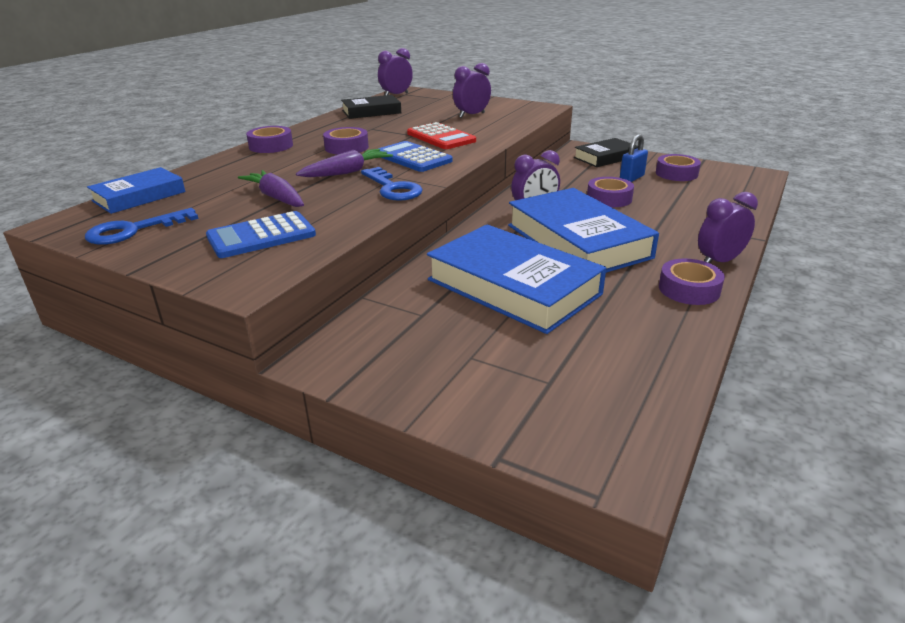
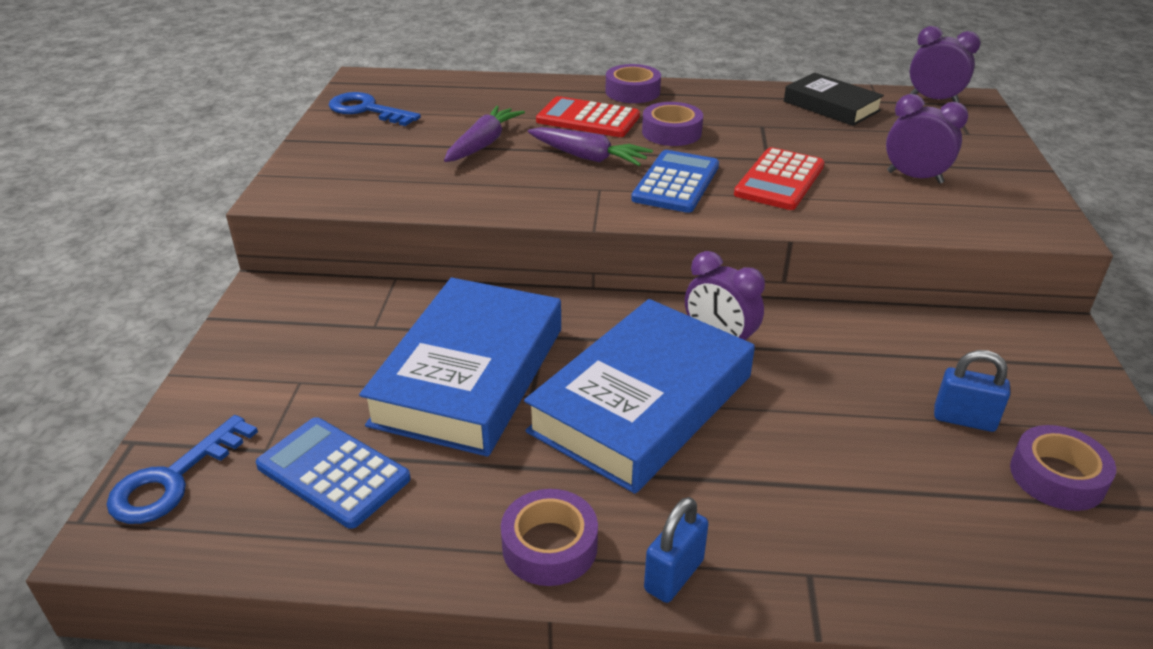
camera: 65 degrees right, 5 degrees up
blue book [87,167,186,214] -> none
blue calculator [206,211,316,258] -> blue calculator moved to [256,417,411,529]
blue key [361,167,423,201] -> blue key moved to [106,415,258,524]
black book [574,138,638,167] -> none
purple tape [587,177,634,207] -> none
purple clock [698,192,758,263] -> blue padlock [644,497,709,603]
none -> red calculator [536,96,640,137]

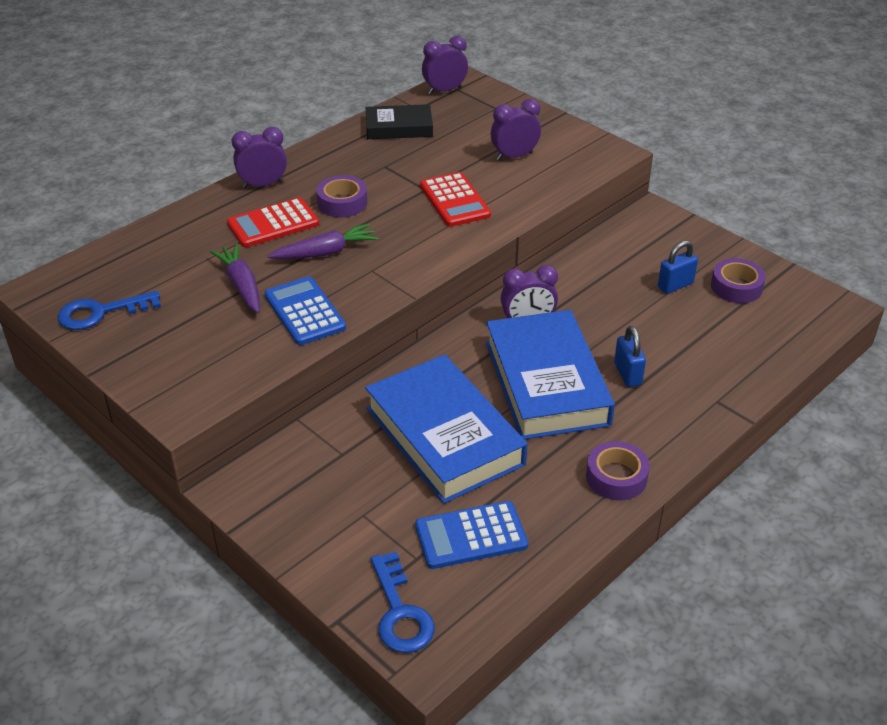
camera: 50 degrees left, 5 degrees up
purple tape [605,64,661,103] -> purple clock [232,127,287,188]
blue calculator [631,150,719,213] -> blue calculator moved to [265,276,346,345]
blue padlock [644,497,709,603] -> blue padlock moved to [614,326,646,387]

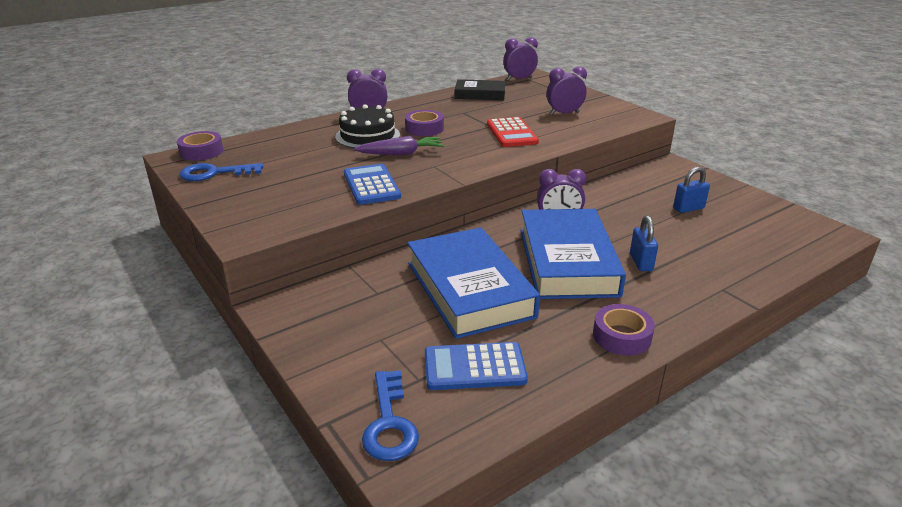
camera: 10 degrees right, 10 degrees down
purple carrot [210,243,260,313] -> none
red calculator [227,198,319,247] -> black cake [335,104,400,148]
purple tape [711,258,766,303] -> purple tape moved to [177,131,223,161]

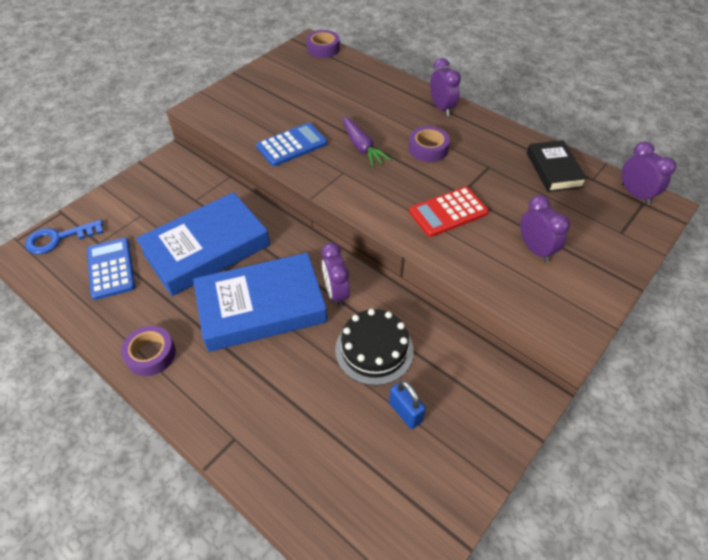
camera: 75 degrees right, 20 degrees up
blue key [180,163,263,181] -> none
black cake [335,104,400,148] -> black cake moved to [335,309,414,386]
blue padlock [630,215,658,271] -> none

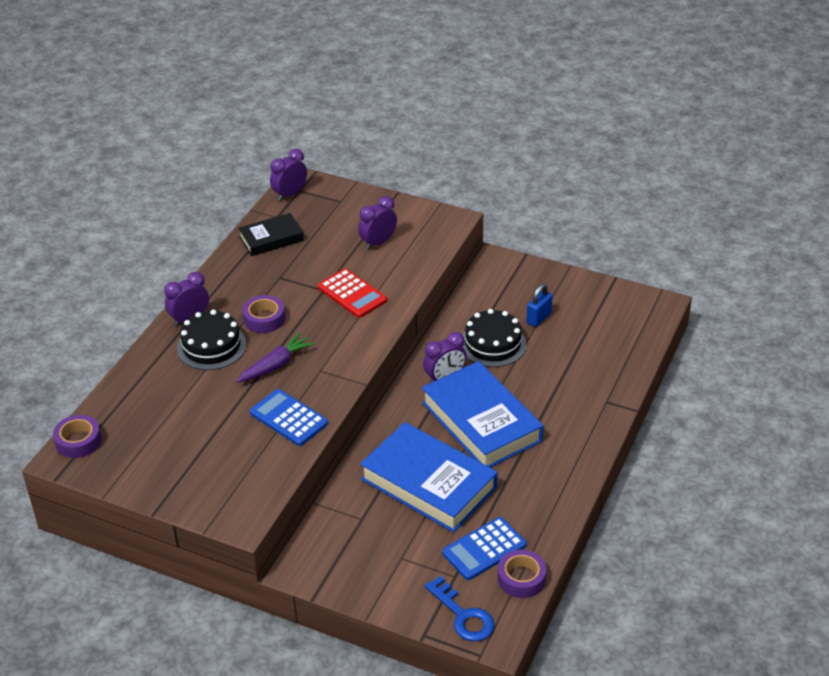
camera: 105 degrees left, 10 degrees down
purple tape [121,326,176,376] -> purple tape moved to [498,550,546,598]
none -> black cake [177,309,246,370]

